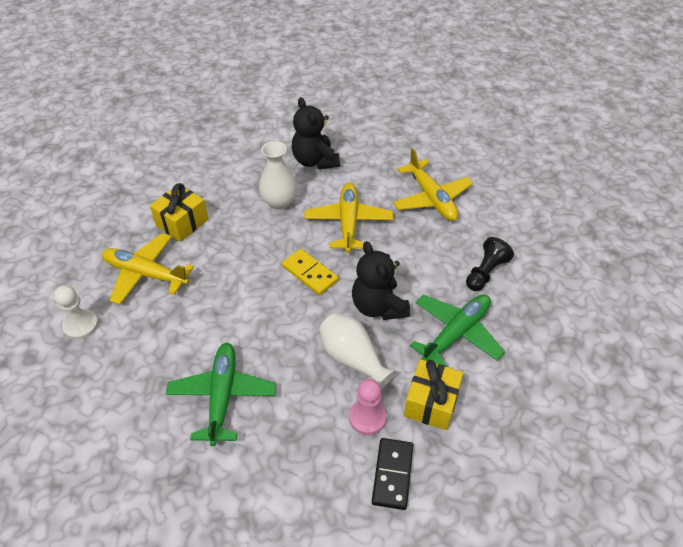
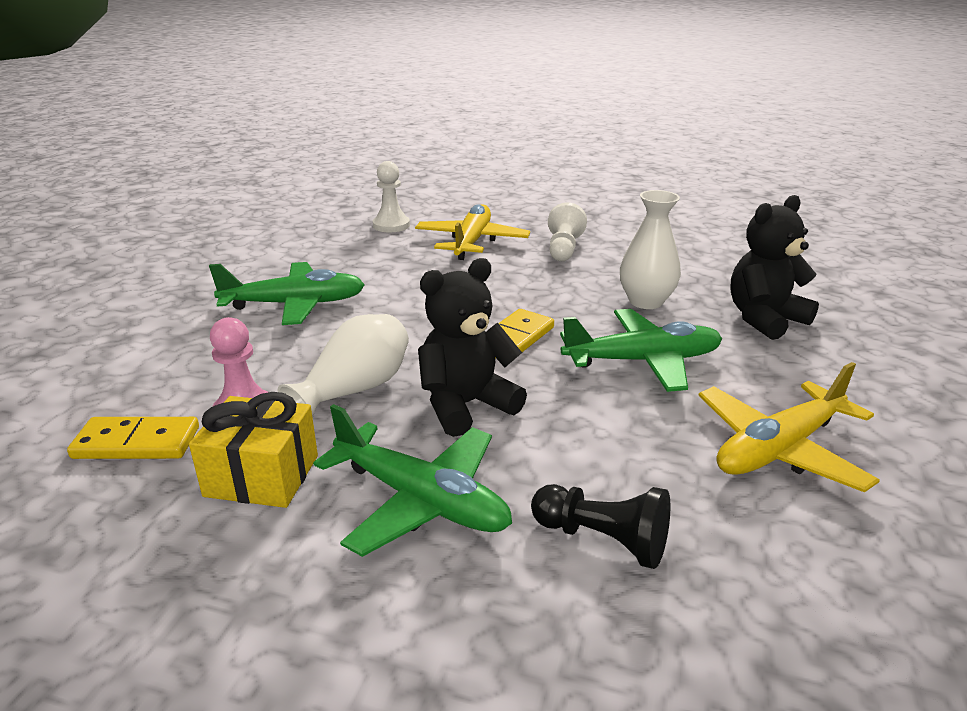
camera: 80 degrees right, 20 degrees down
yellow gift [150,183,208,242] -> white pawn [548,202,587,261]
yellow plane [304,183,393,253] -> green plane [560,309,722,392]
black domino [372,438,413,510] -> yellow domino [67,417,199,459]

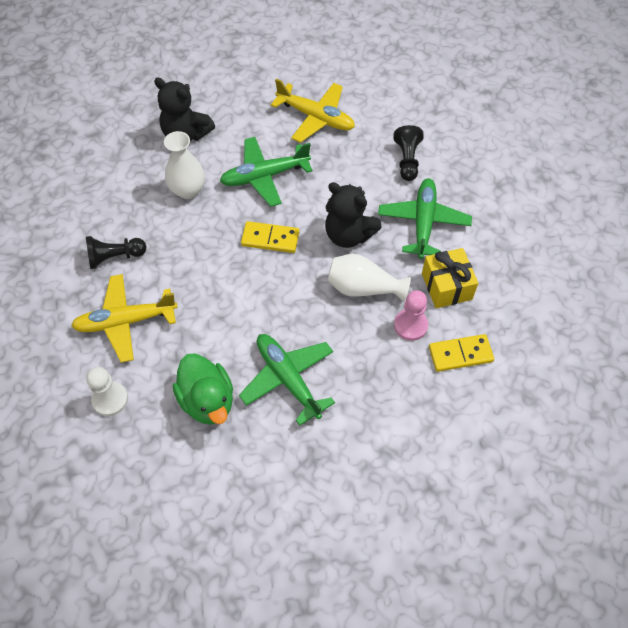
camera: 115 degrees left, 30 degrees up
yellow domino [67,417,199,459] -> yellow domino turned 75 degrees counterclockwise [429,334,494,372]
white pawn [548,202,587,261] -> black pawn [86,236,146,269]
green plane [560,309,722,392] -> green plane turned 75 degrees counterclockwise [220,137,313,207]
none -> green duck [173,353,233,425]

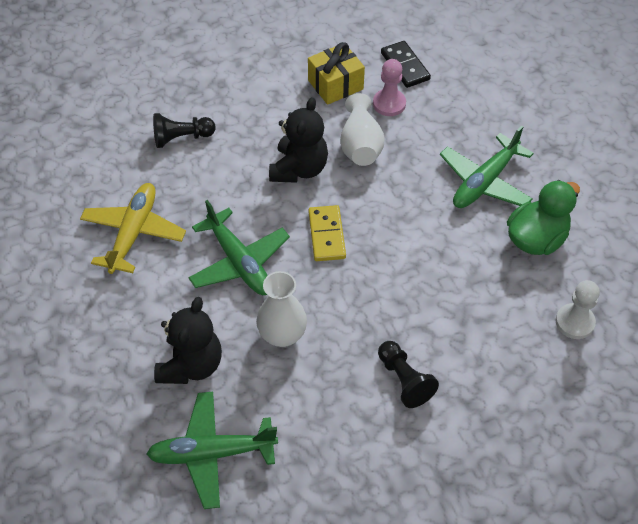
camera: 105 degrees left, 5 degrees down
yellow plane [71,274,178,363] -> none
green plane [378,178,472,259] -> green plane moved to [146,392,278,509]
yellow domino [429,334,494,372] -> black domino [381,41,431,88]

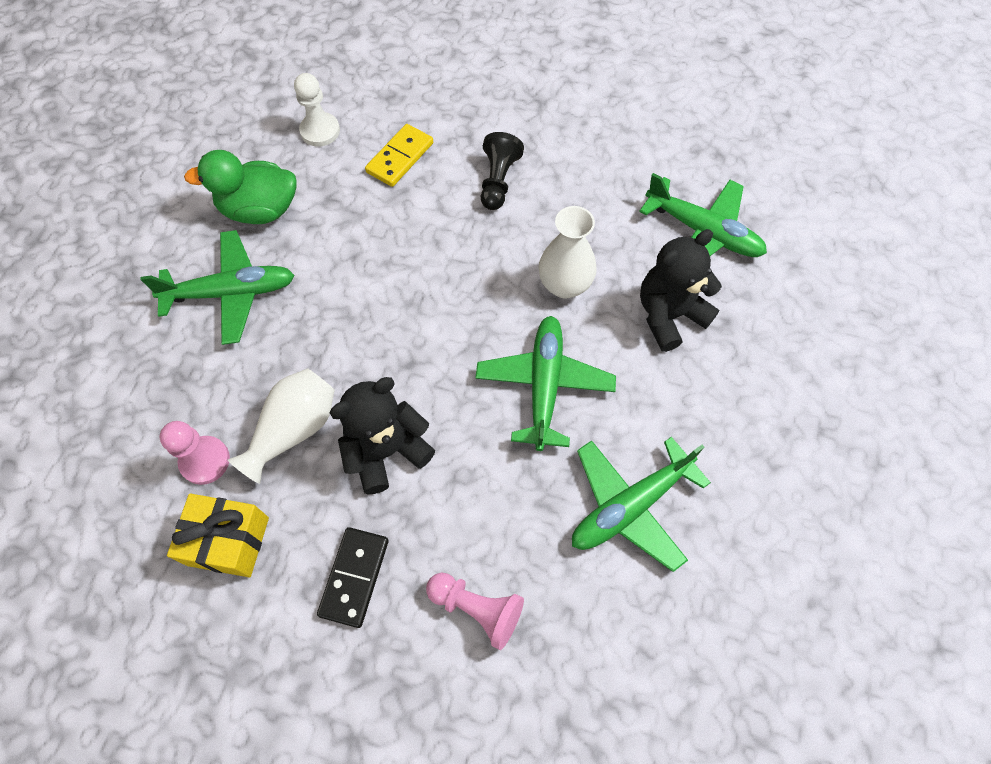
camera: 140 degrees left, 10 degrees up
yellow plane [80,183,186,274] -> green plane [572,437,711,572]
black pawn [153,113,216,148] -> pink pawn [426,573,524,650]
yellow domino [308,205,346,261] -> yellow domino moved to [365,124,433,187]
black domino [381,41,431,88] -> black domino moved to [317,527,389,628]

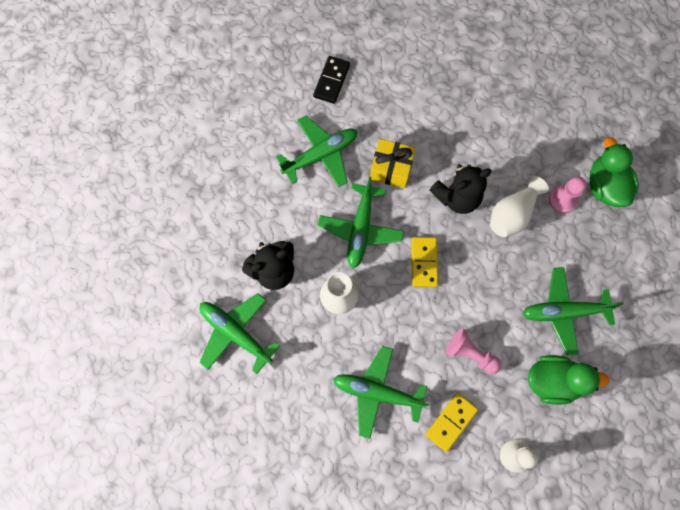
camera: 175 degrees left, 10 degrees up
yellow gift [167,494,269,577] -> yellow gift moved to [370,139,416,188]
black domino [317,527,389,628] -> black domino moved to [313,56,350,104]
pink pawn [426,573,524,650] -> pink pawn moved to [446,328,501,374]
black pawn [481,132,524,210] -> green plane [333,346,429,439]
none -> yellow domino [411,237,438,287]
none -> green duck [589,137,639,207]

